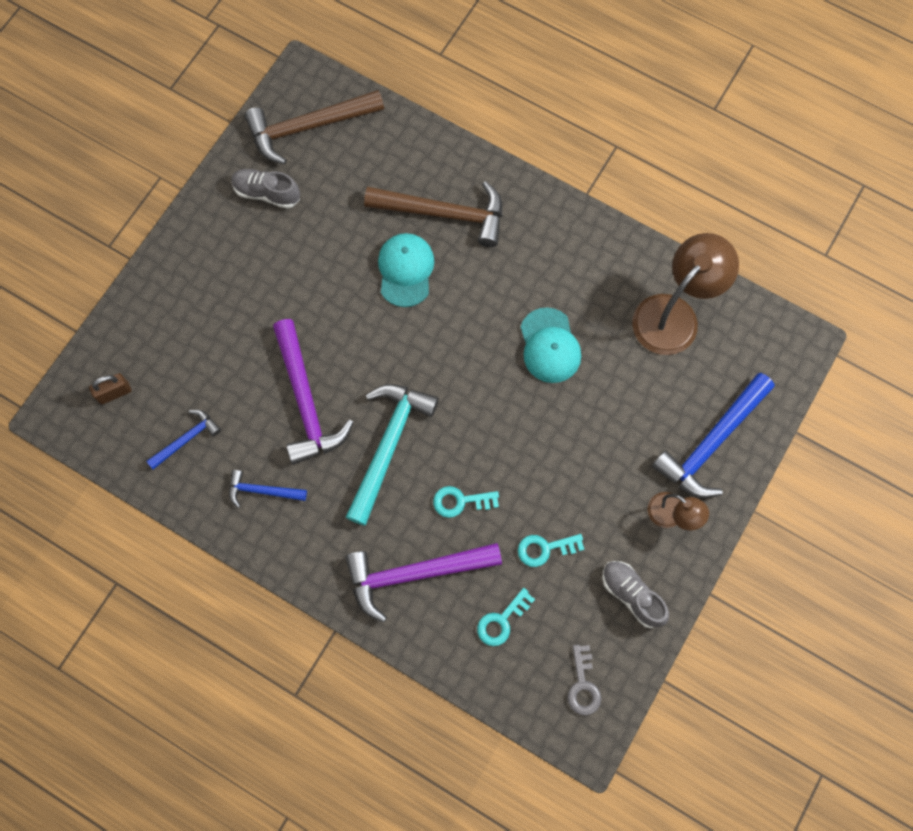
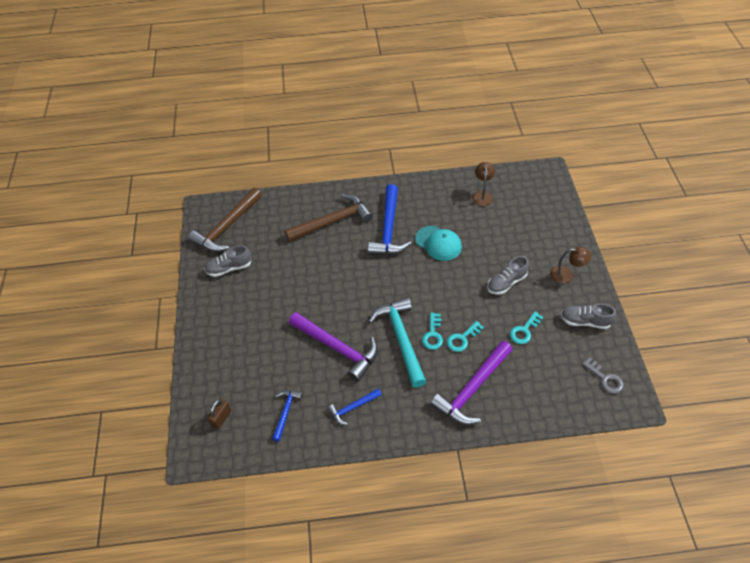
camera: 35 degrees left, 20 degrees down
turquoise cap [378,233,434,307] -> none
turquoise key [477,588,535,646] -> turquoise key moved to [422,313,443,350]
brown lamp [632,233,739,355] -> brown lamp [472,162,495,206], size x0.53
blue hammer [652,373,774,498] -> blue hammer moved to [368,184,412,255]
none -> grey shoe [487,256,529,295]

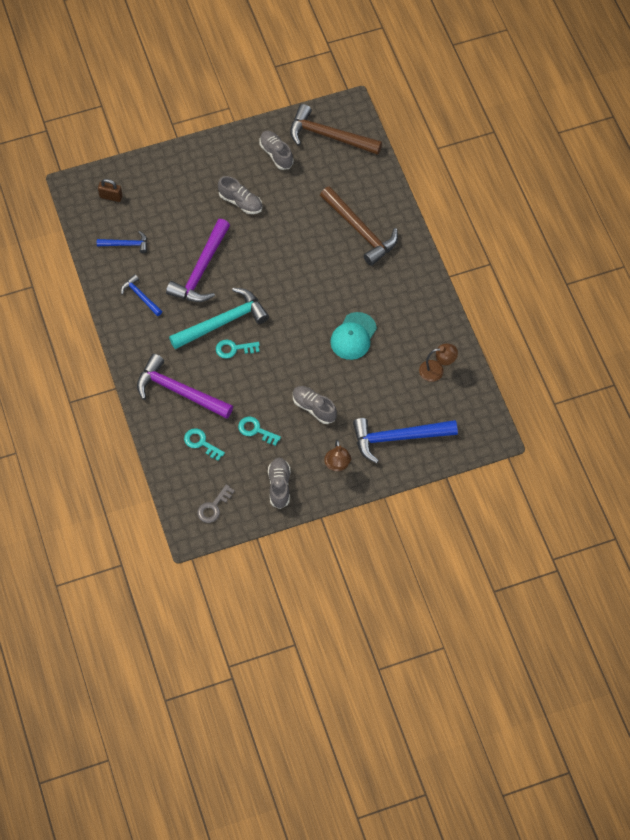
camera: 75 degrees right, 10 degrees up
blue hammer [368,184,412,255] -> blue hammer moved to [353,418,458,464]
turquoise key [447,321,484,352] -> turquoise key moved to [184,428,225,461]
none -> grey shoe [218,176,262,214]

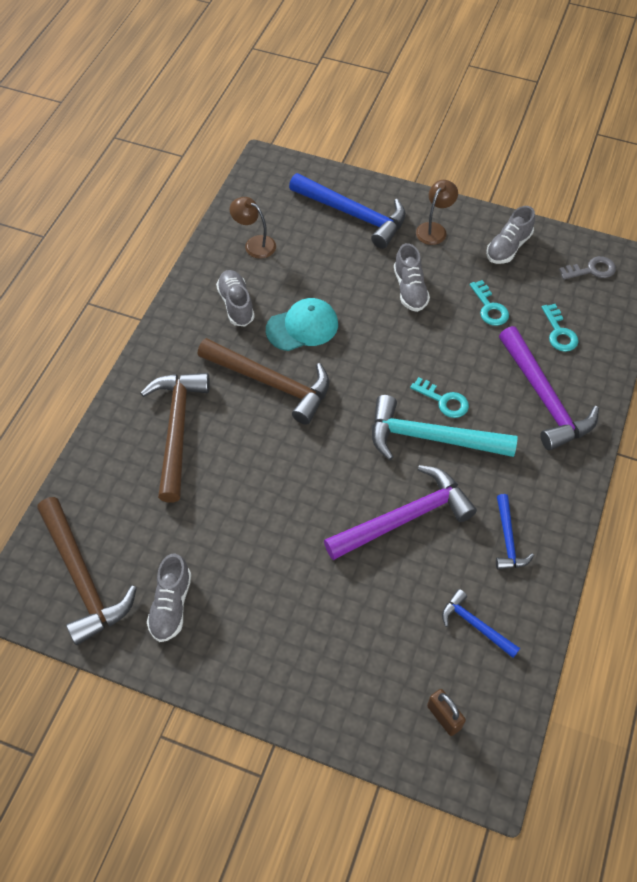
camera: 140 degrees left, 5 degrees down
grey shoe [218,176,262,214] -> grey shoe moved to [216,270,255,326]
none -> brown hammer [197,338,329,425]

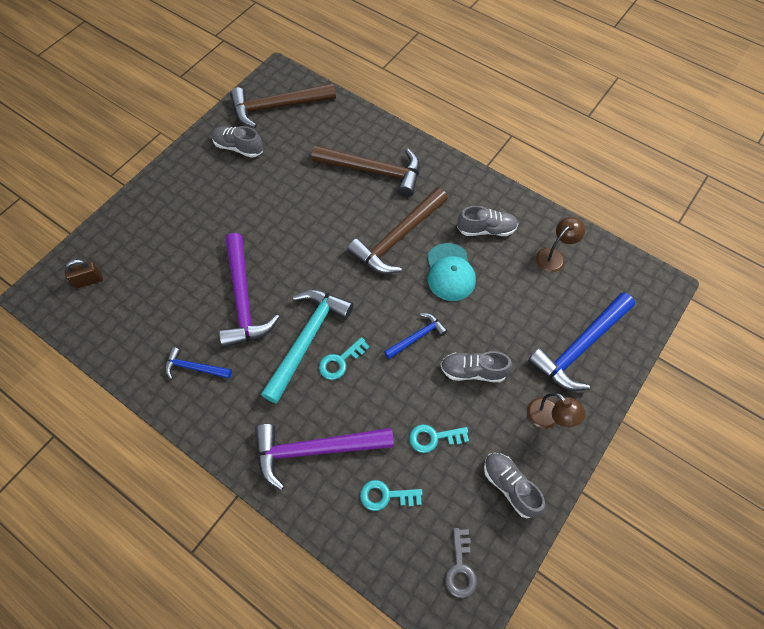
camera: 105 degrees right, 5 degrees up
blue hammer [442,589,520,658] -> blue hammer moved to [384,313,447,359]

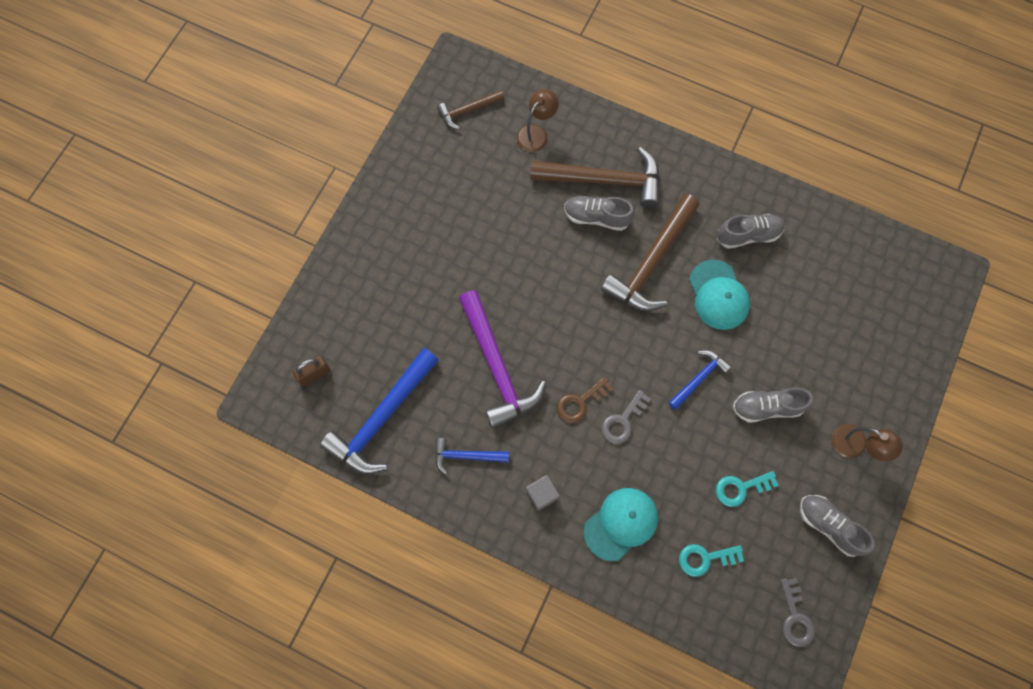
camera: 10 degrees left, 10 degrees up
grey shoe [212,126,263,158] -> grey shoe moved to [564,196,635,231]
brown hammer [230,83,336,128] -> brown hammer [437,90,504,129], size x0.52
purple hammer [255,424,394,490] -> turquoise cap [584,488,658,561]
turquoise hammer [261,290,353,404] -> brown key [557,377,613,423]
turquoise key [319,337,370,380] -> grey key [601,390,651,444]
blue hammer [528,292,635,391] -> blue hammer moved to [320,348,439,474]
brown lamp [536,217,585,273] -> brown lamp moved to [517,89,559,152]
none -> grey cube [526,475,560,511]

